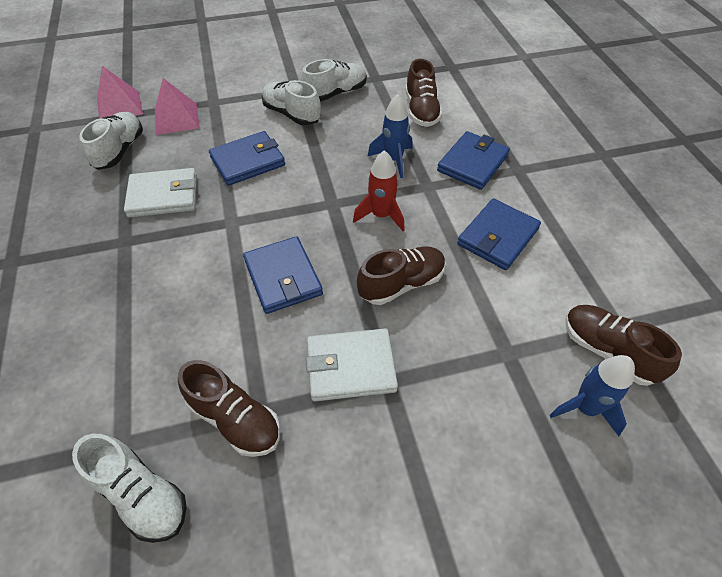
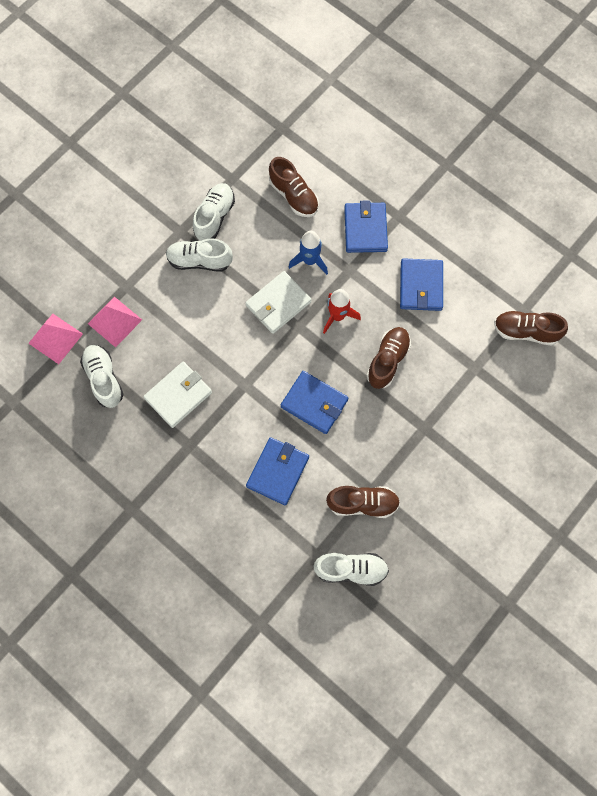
camera: 35 degrees left, 20 degrees up
blue wallet [209,131,285,186] -> blue wallet moved to [246,437,309,505]
white wallet [306,328,398,401] -> white wallet moved to [246,271,312,334]
blue rocket [550,355,635,436] -> none

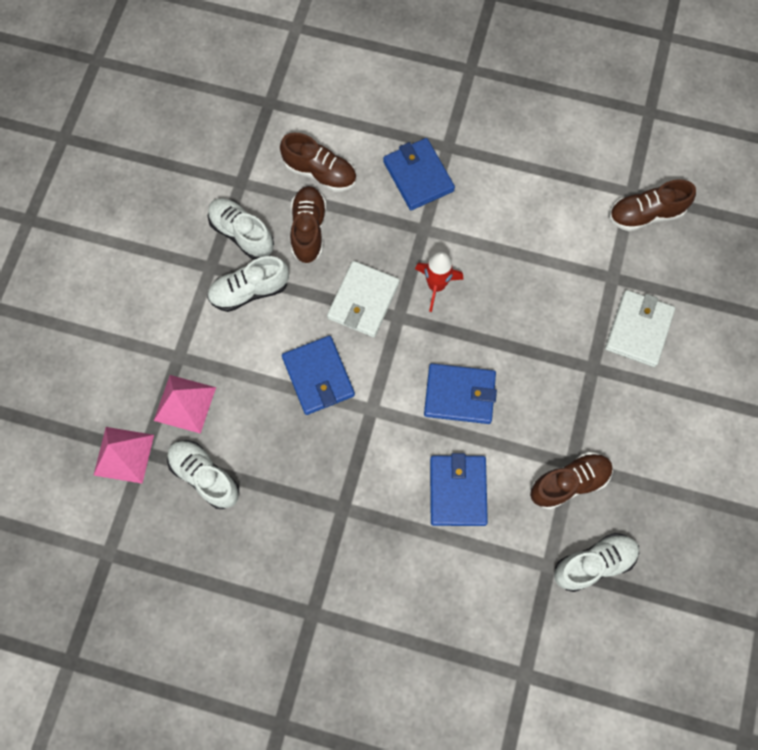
camera: 25 degrees left, 0 degrees up
white wallet [143,362,212,428] -> white wallet moved to [605,290,675,367]
white shoe [193,183,235,241] -> white shoe turned 45 degrees counterclockwise [208,198,274,260]
blue rocket [289,231,328,275] -> none
brown shoe [366,327,411,389] -> brown shoe moved to [290,186,327,263]
blue wallet [400,258,443,311] -> blue wallet moved to [282,336,355,415]

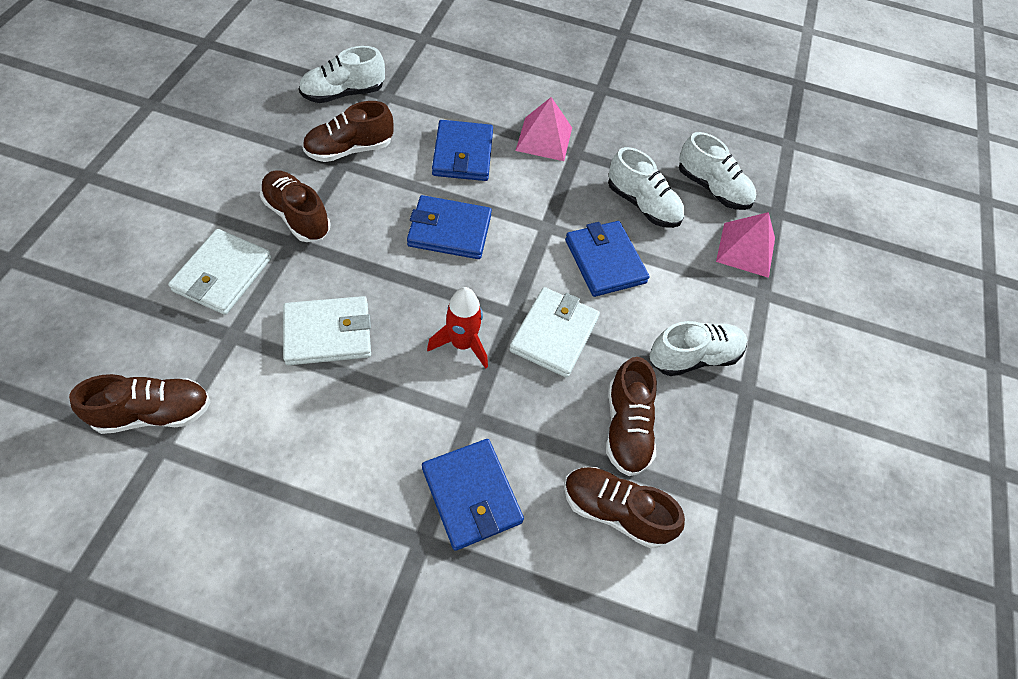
camera: 175 degrees right, 15 degrees down
pink pyramid [94,427,154,484] -> pink pyramid moved to [516,97,572,161]
white shoe [208,198,274,260] -> white shoe moved to [608,147,685,228]
none -> brown shoe [260,170,331,242]
none -> white wallet [283,296,371,365]

